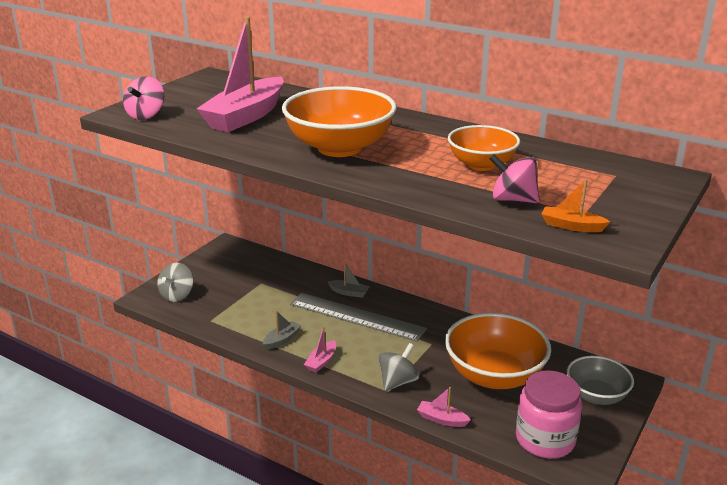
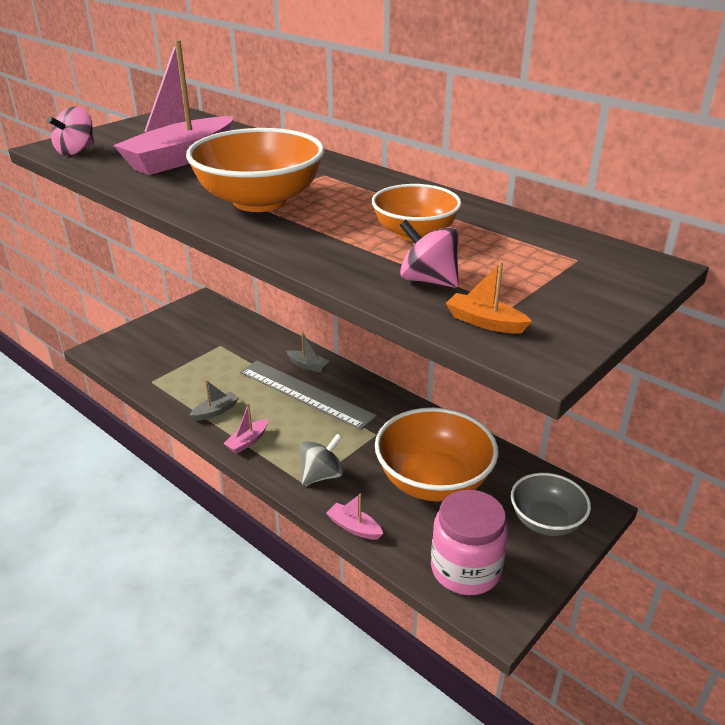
camera: 10 degrees right, 5 degrees up
grey spinning top [157,263,193,302] -> none

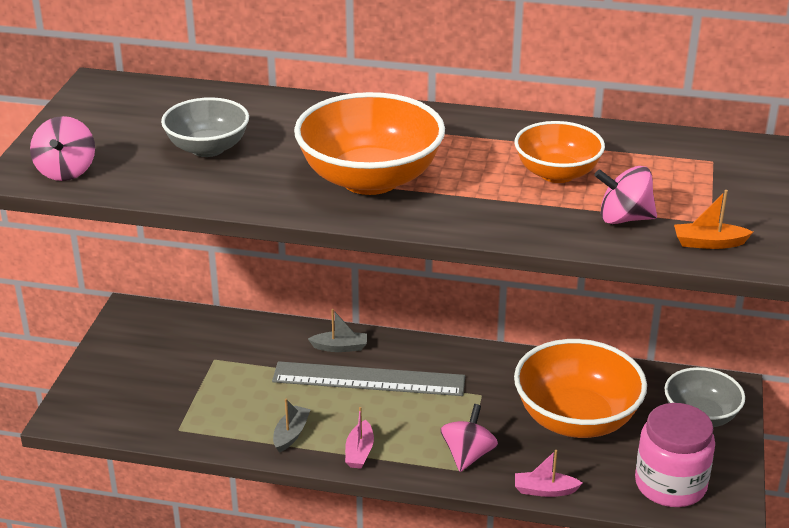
camera: 30 degrees left, 0 degrees up
pink boat [113,40,233,175] -> grey bowl [161,97,249,157]
grey spinning top [300,434,343,485] -> pink spinning top [441,404,498,472]

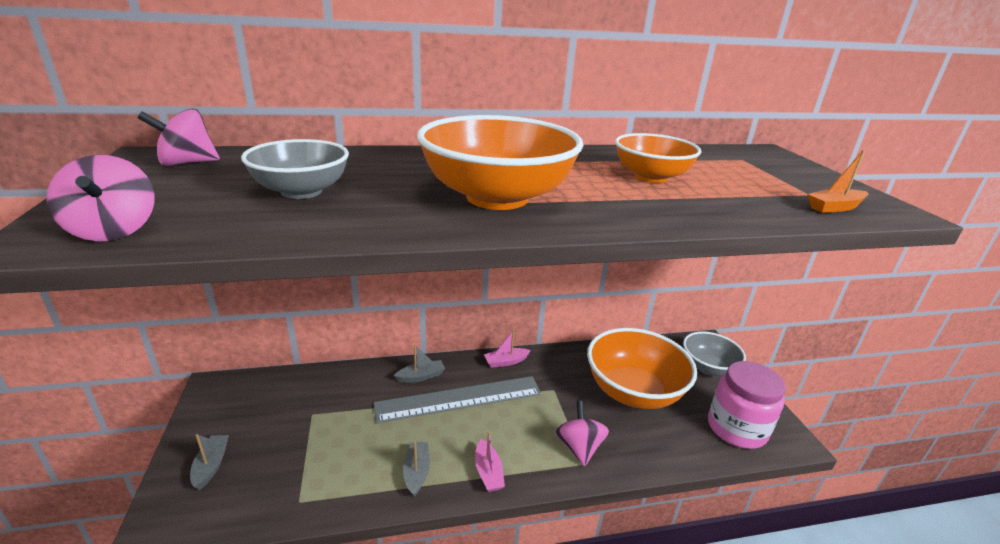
camera: 25 degrees left, 5 degrees down
pink boat [515,450,583,497] -> pink boat moved to [484,329,531,368]
pink spinning top [594,166,657,224] -> pink spinning top moved to [137,108,220,166]
none -> grey boat [190,434,229,490]

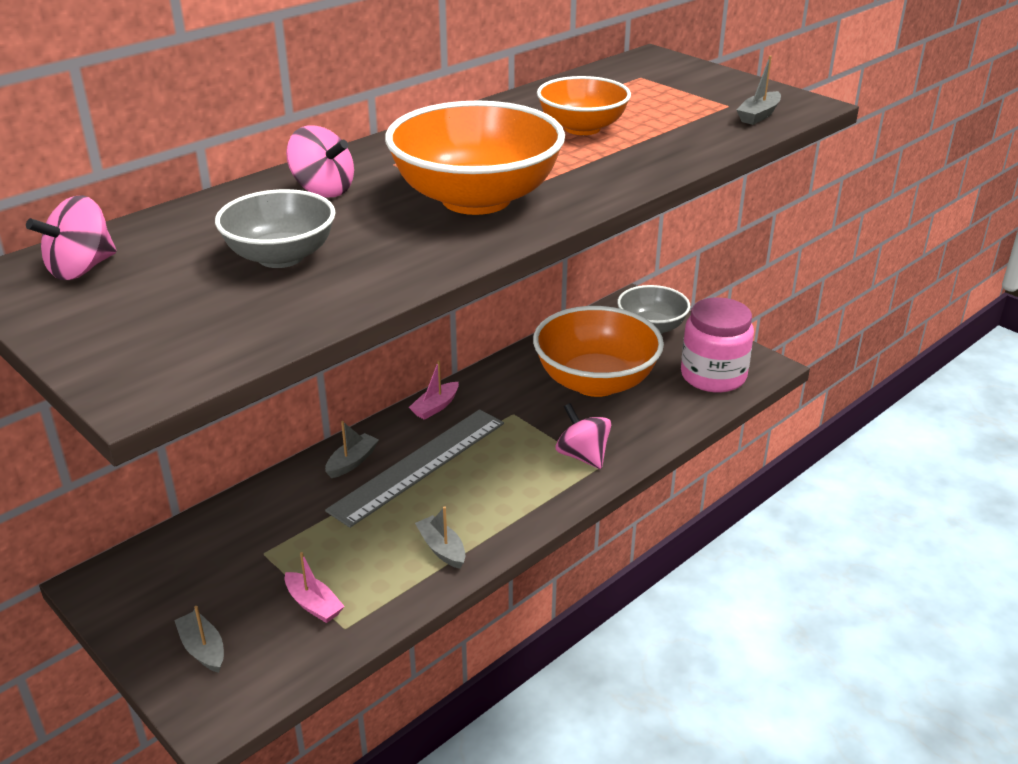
camera: 30 degrees left, 5 degrees up
pink spinning top [47,155,155,241] -> pink spinning top moved to [286,126,354,198]
pink boat [475,431,505,492] -> pink boat moved to [284,552,345,623]
orange boat [807,150,868,213] -> grey boat [737,56,781,125]

